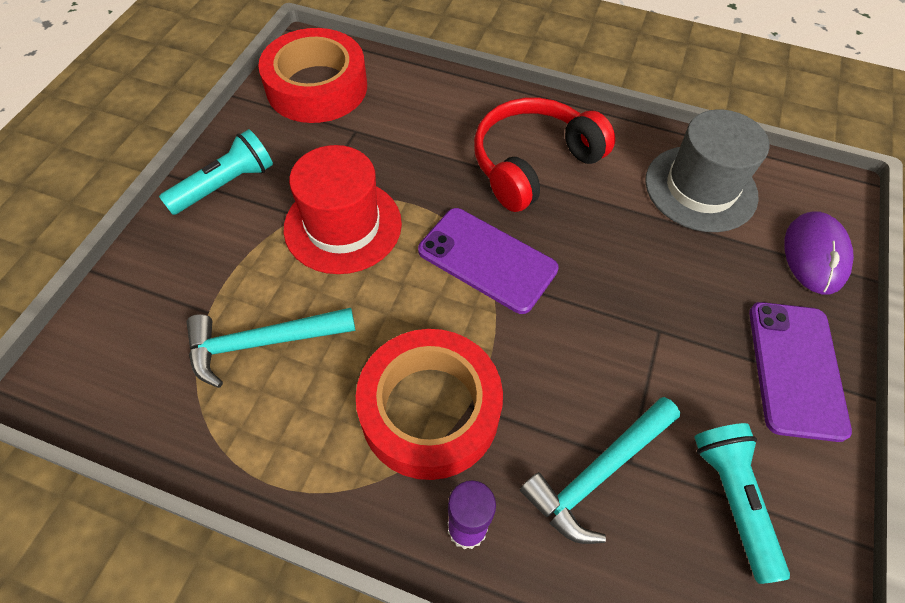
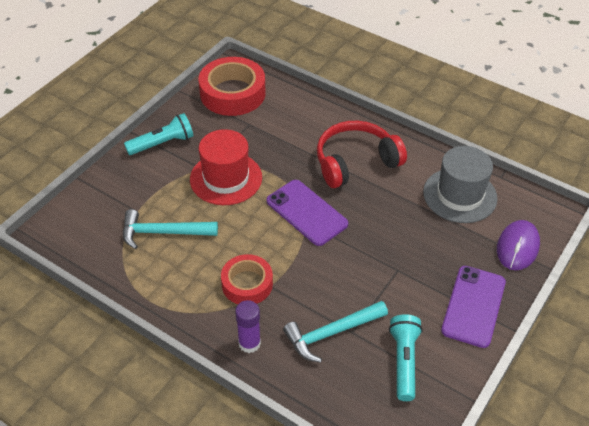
camera: 15 degrees right, 10 degrees down
red tape [356,329,503,480] -> red tape [221,254,273,304], size x0.63

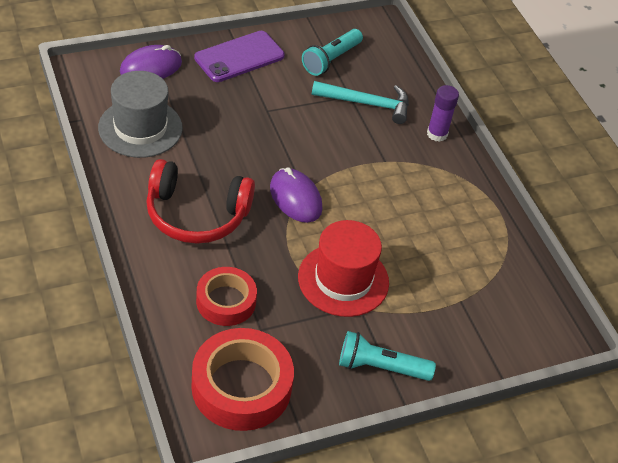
camera: 150 degrees left, 0 degrees up
turquoise hammer [123,209,218,249] -> none
red tape [221,254,273,304] -> red tape moved to [196,267,257,326]
purple phone [267,180,348,246] -> purple mouse [270,167,323,223]

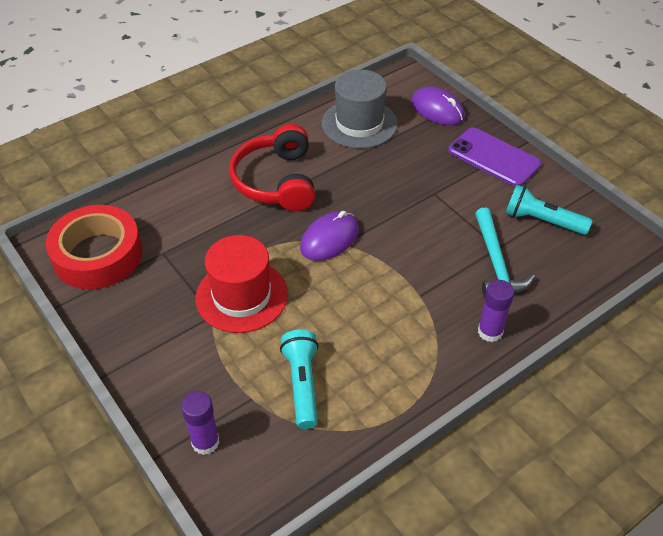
camera: 80 degrees right, 0 degrees up
red tape [196,267,257,326] -> none
turquoise flashlight [339,331,436,381] -> turquoise flashlight moved to [280,329,319,429]
none -> purple glue stick [181,391,220,455]

